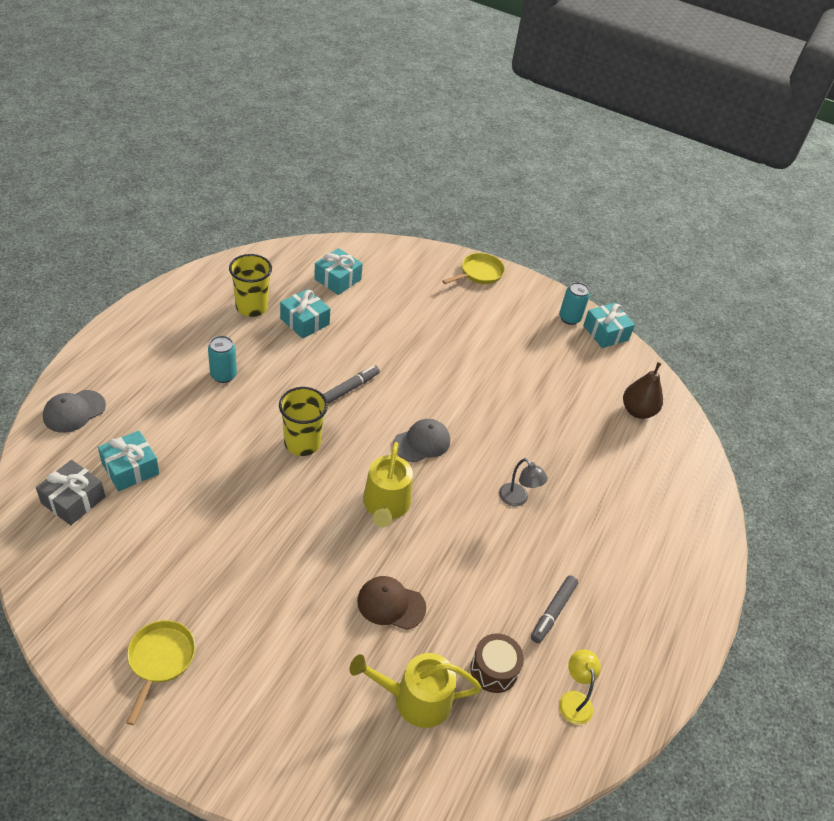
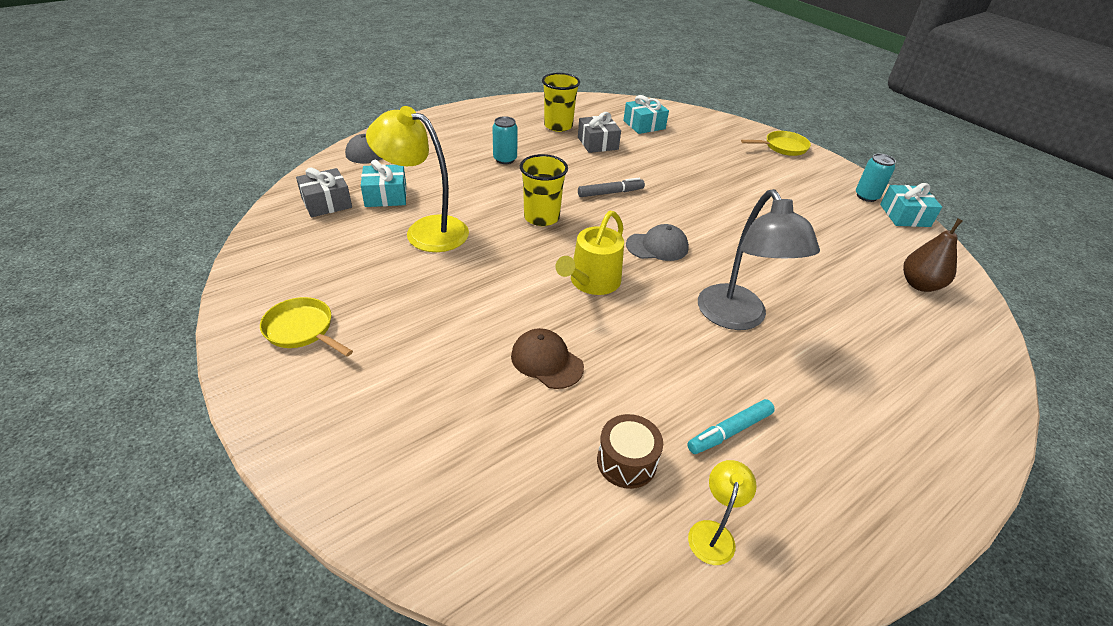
camera: 30 degrees right, 5 degrees down
yellow pan [126,620,195,725] -> yellow pan turned 90 degrees counterclockwise [260,297,353,357]
turquoise gift [280,289,330,339] -> grey gift [578,112,621,153]
yellow watering can [350,653,481,728] -> none
grey lamp [499,458,548,507] -> grey lamp [698,189,820,330], size x2.06
grey marker [531,575,578,643] -> turquoise marker [687,399,775,454]
none -> yellow lamp [366,106,469,252]

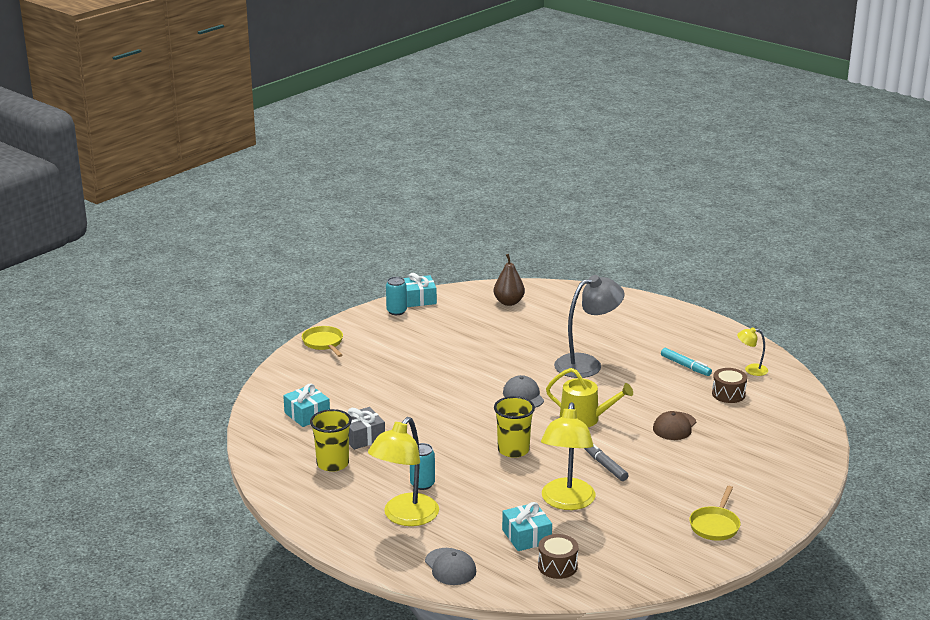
camera: 100 degrees left, 15 degrees down
grey gift [296,168,352,217] -> brown drum [538,534,578,579]
grey marker [578,178,645,197] -> grey marker moved to [584,444,629,481]
none -> yellow lamp [368,417,439,526]

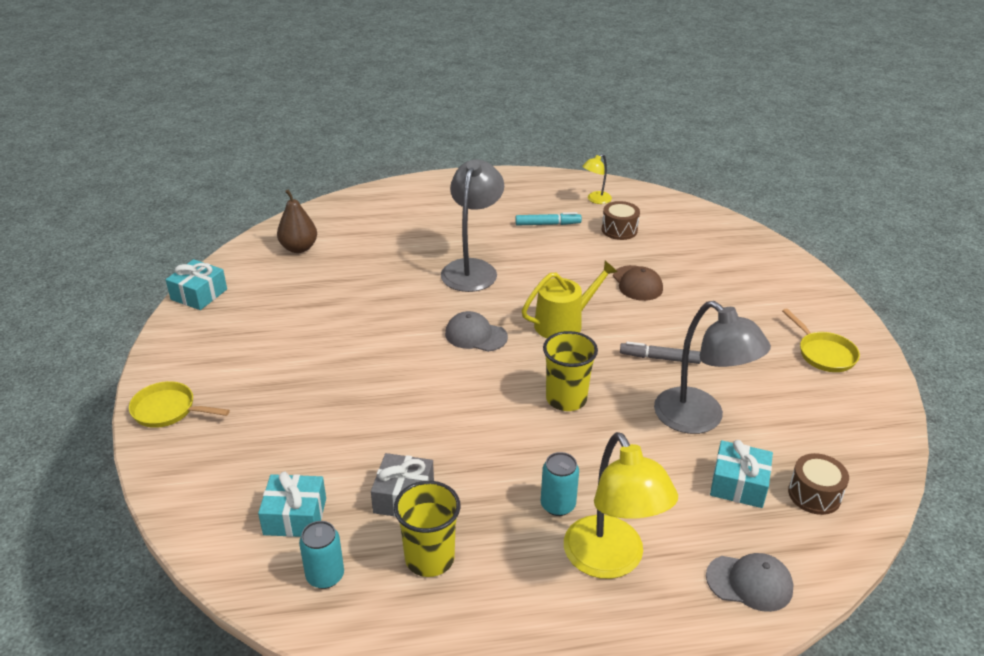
camera: 50 degrees left, 10 degrees up
turquoise can [386,277,407,315] -> turquoise can moved to [299,521,344,589]
yellow lamp [541,402,595,510] -> grey lamp [654,301,771,434]

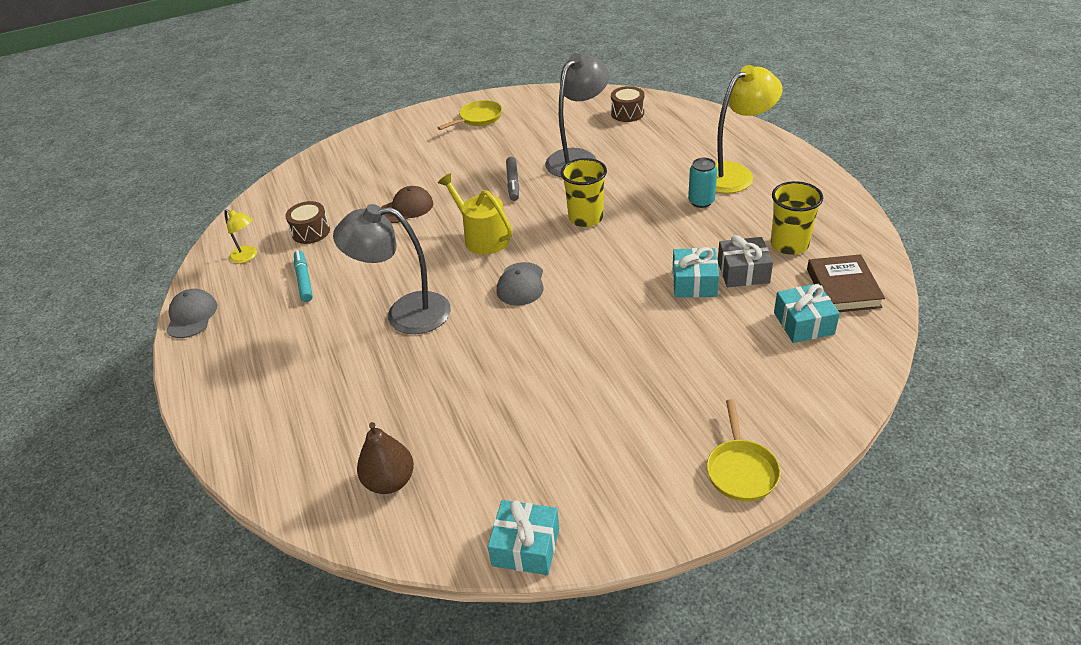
camera: 100 degrees left, 5 degrees up
turquoise can [299,521,344,589] -> brown book [807,254,885,312]
grey cap [706,553,793,612] -> grey cap moved to [166,289,217,338]
turquoise gift [710,440,773,508] -> turquoise gift moved to [673,247,719,297]

